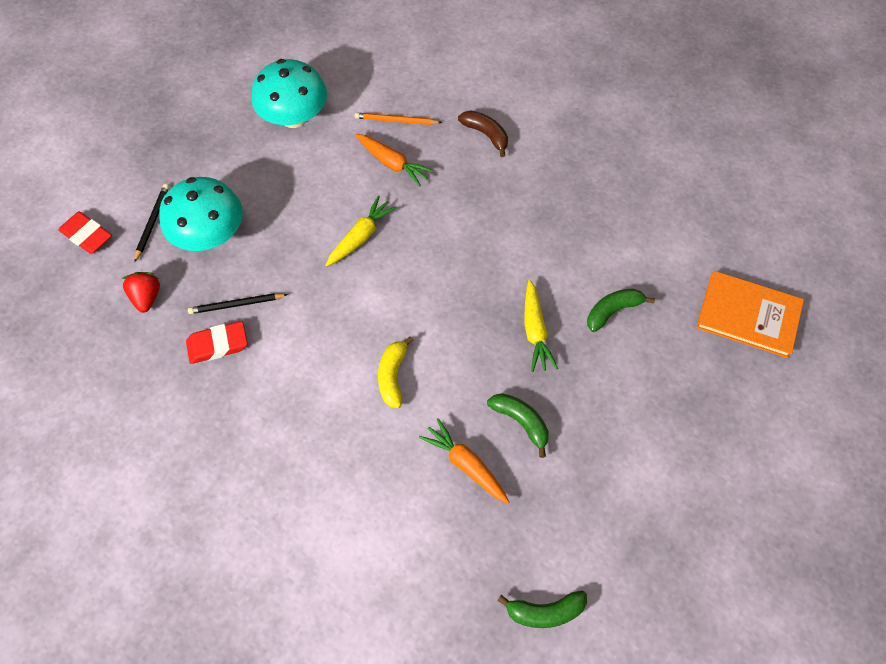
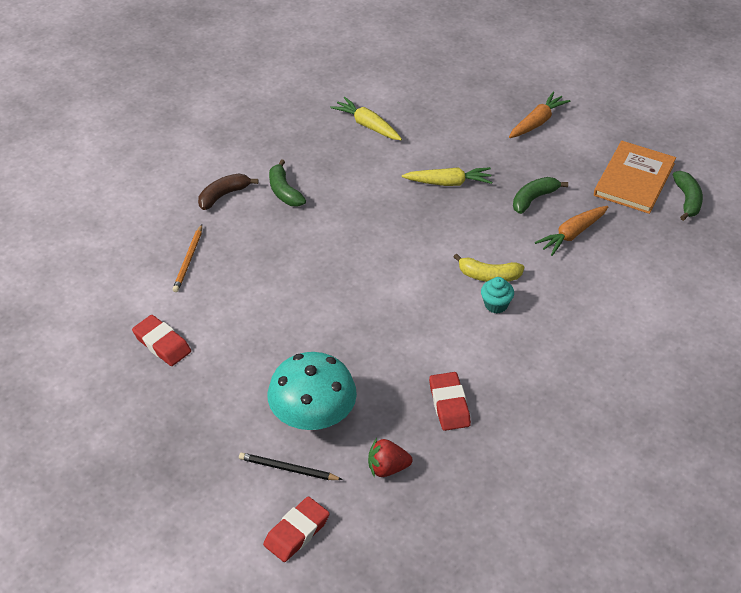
camera: 85 degrees left, 15 degrees down
black pencil [188,293,288,314] -> none
turquoise mushroom [251,59,327,128] -> red eraser [132,315,191,366]
yellow carrot [325,195,397,267] -> yellow carrot moved to [330,97,402,140]
orange carrot [355,134,434,186] -> orange carrot moved to [509,92,570,138]
green banana [587,288,655,332] -> green banana moved to [269,159,306,206]
orange book [696,271,804,358] -> orange book moved to [594,141,676,214]
none -> turquoise cupcake [481,277,514,313]

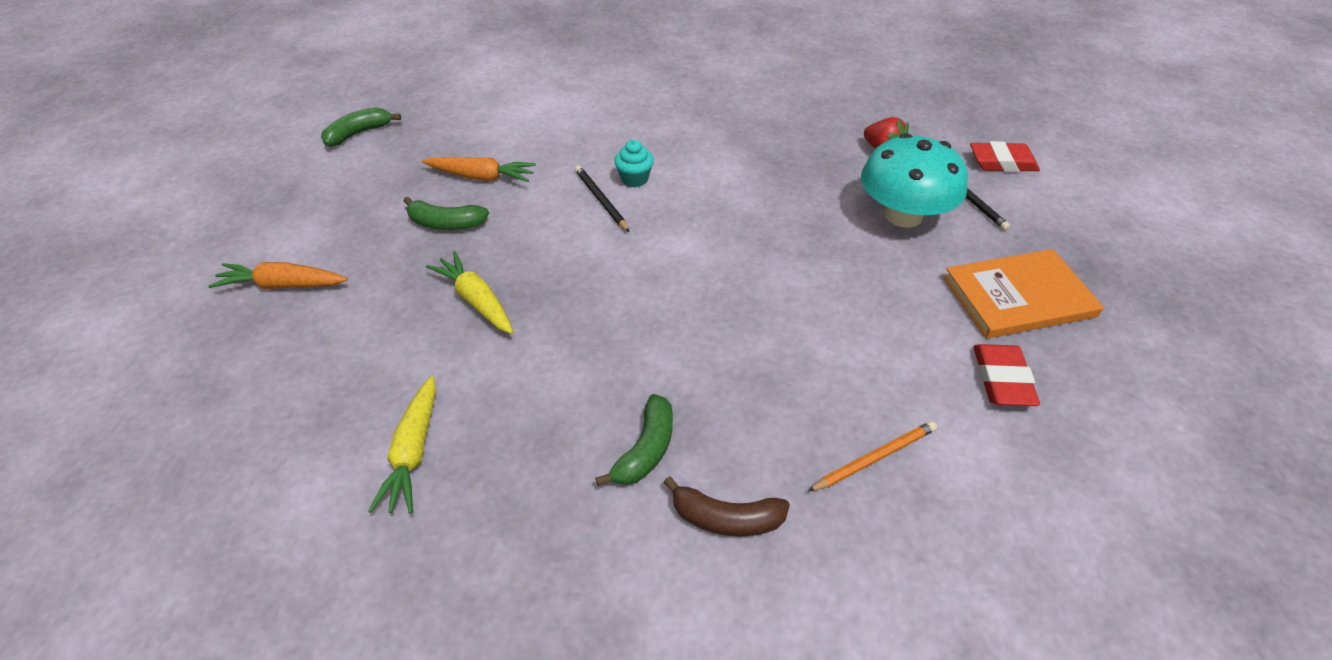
camera: 130 degrees left, 0 degrees up
red eraser [429,372,471,431] -> none
yellow banana [454,253,524,282] -> black pencil [575,166,630,232]
orange book [594,141,676,214] -> orange book moved to [943,249,1104,339]

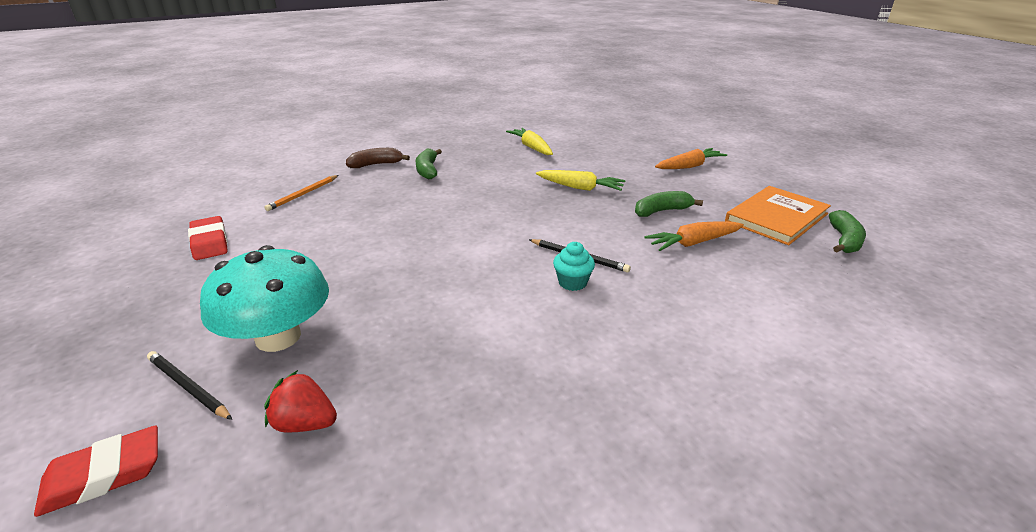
camera: 150 degrees right, 15 degrees down
orange book [943,249,1104,339] -> orange book moved to [725,186,831,245]

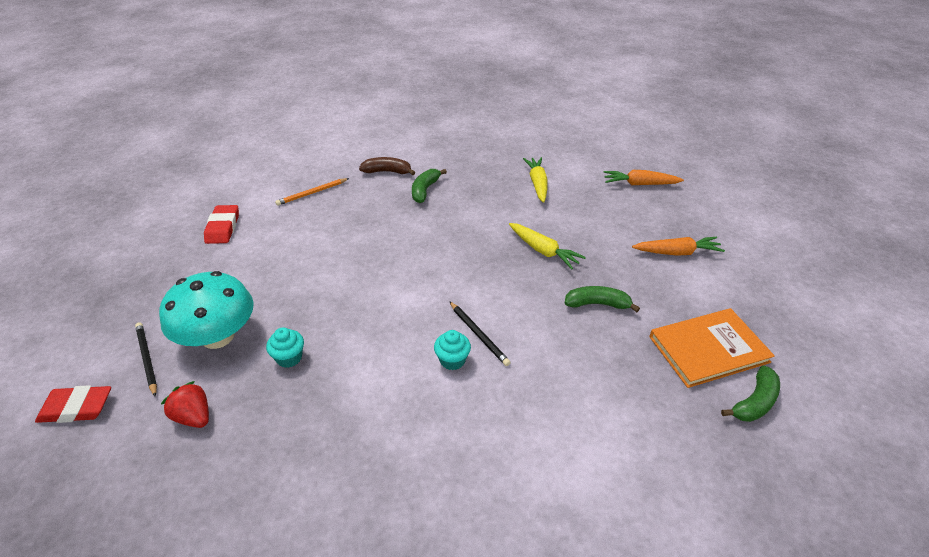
camera: 25 degrees right, 10 degrees up
orange carrot [645,221,744,251] -> orange carrot moved to [604,170,684,185]
none -> turquoise cupcake [266,327,304,368]

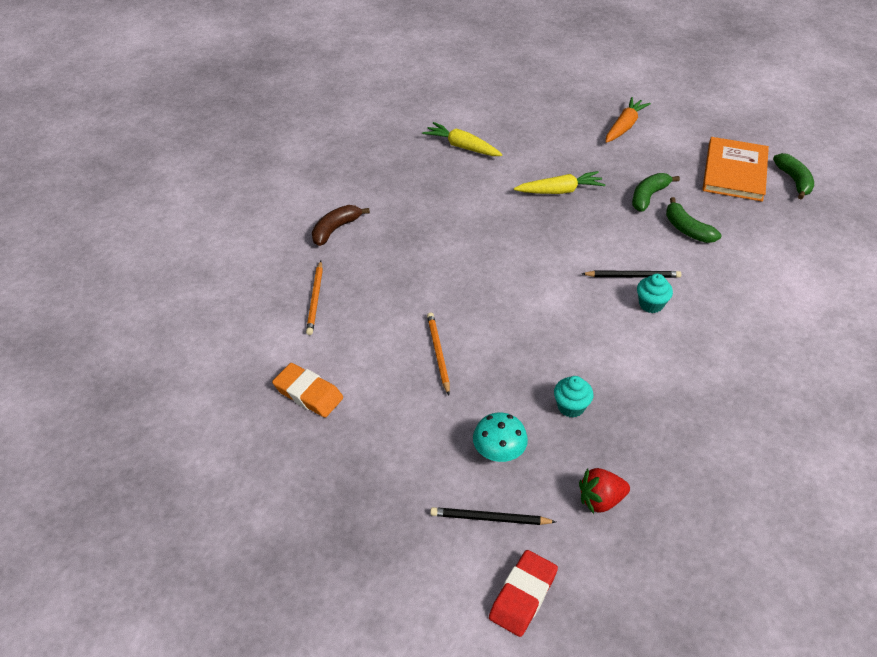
camera: 55 degrees left, 5 degrees up
turquoise mushroom [159,271,254,349] -> turquoise mushroom [473,412,528,462], size x0.55
red eraser [204,205,239,244] -> orange eraser [272,363,343,418]
green banana [412,169,447,203] -> green banana moved to [666,197,721,243]
orange carrot [604,170,684,185] -> none
none -> orange pencil [427,313,450,395]

